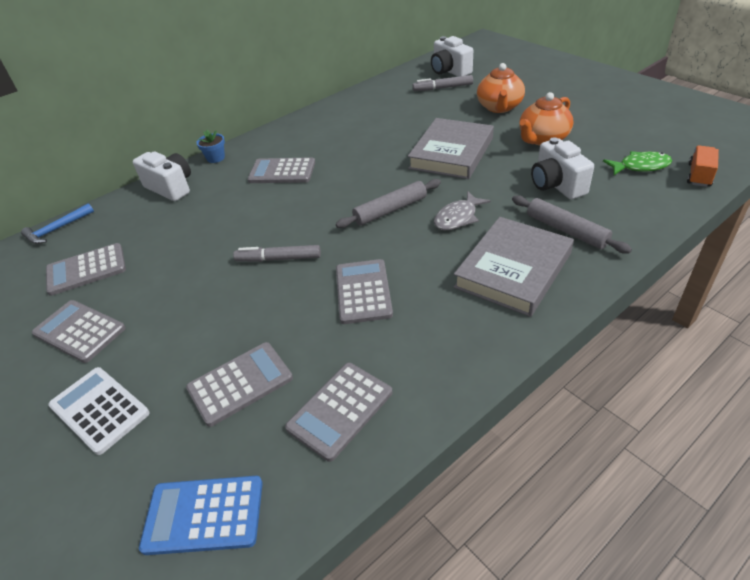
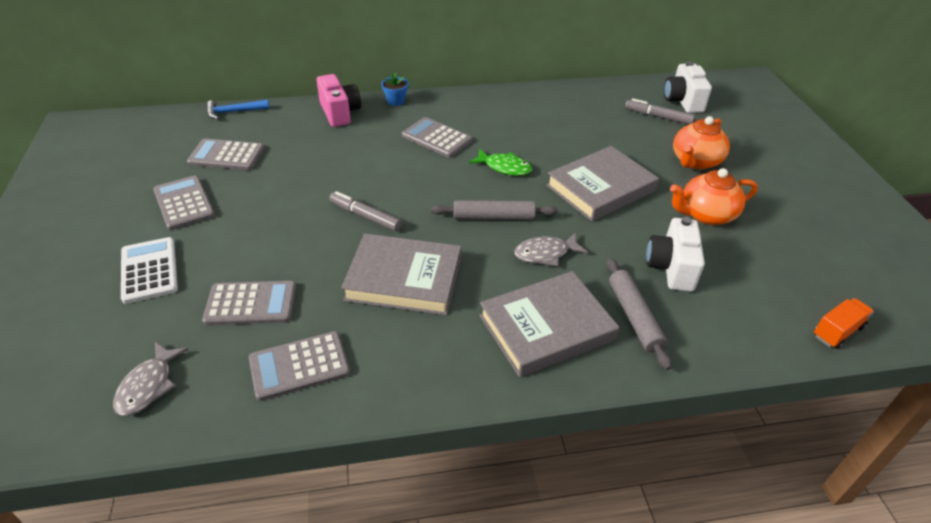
camera: 25 degrees right, 0 degrees up
white camera [133,151,191,201] -> pink camera [316,74,361,127]
blue calculator [139,476,263,555] -> grey fish [113,342,188,416]
grey calculator [336,259,393,324] -> grey book [341,233,461,315]
green fish [603,151,672,175] -> green fish moved to [469,149,532,176]

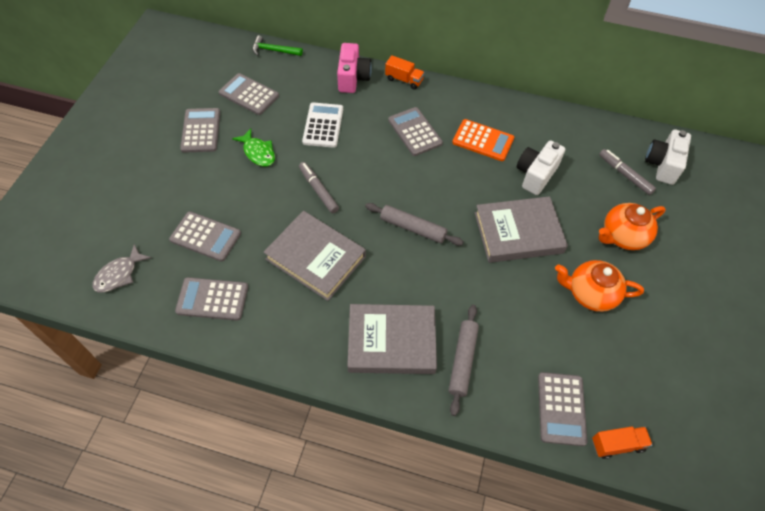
camera: 25 degrees right, 15 degrees up
white calculator [121,237,178,304] -> white calculator moved to [302,102,343,148]
blue hammer [207,100,269,119] -> green hammer [252,35,303,56]
blue flower pot [381,73,408,106] -> orange truck [385,55,425,89]
green fish [469,149,532,176] -> green fish moved to [232,128,275,167]
grey fish [514,232,588,266] -> none
white camera [646,217,705,292] -> white camera moved to [517,140,565,195]
none -> orange calculator [452,119,514,161]
none -> grey calculator [538,372,588,446]

